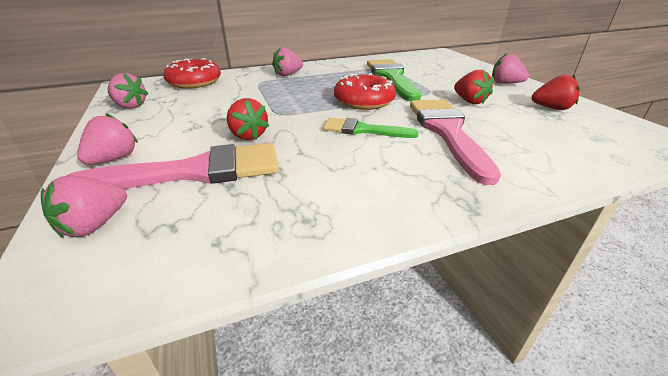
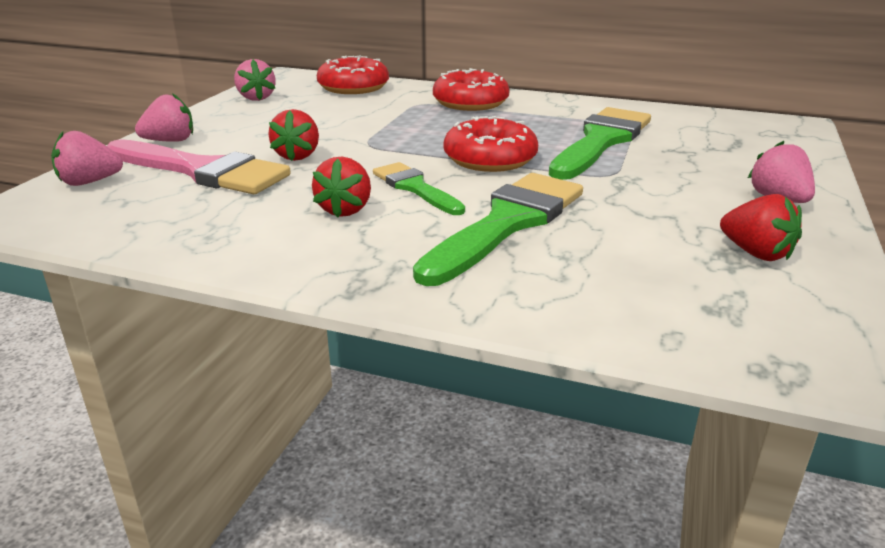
camera: 40 degrees right, 5 degrees down
pink strawberry [272,47,303,76] -> red donut [433,68,509,111]
pink brush [410,99,501,185] -> green brush [413,173,583,286]
red strawberry [454,70,493,104] -> red strawberry moved to [312,157,371,218]

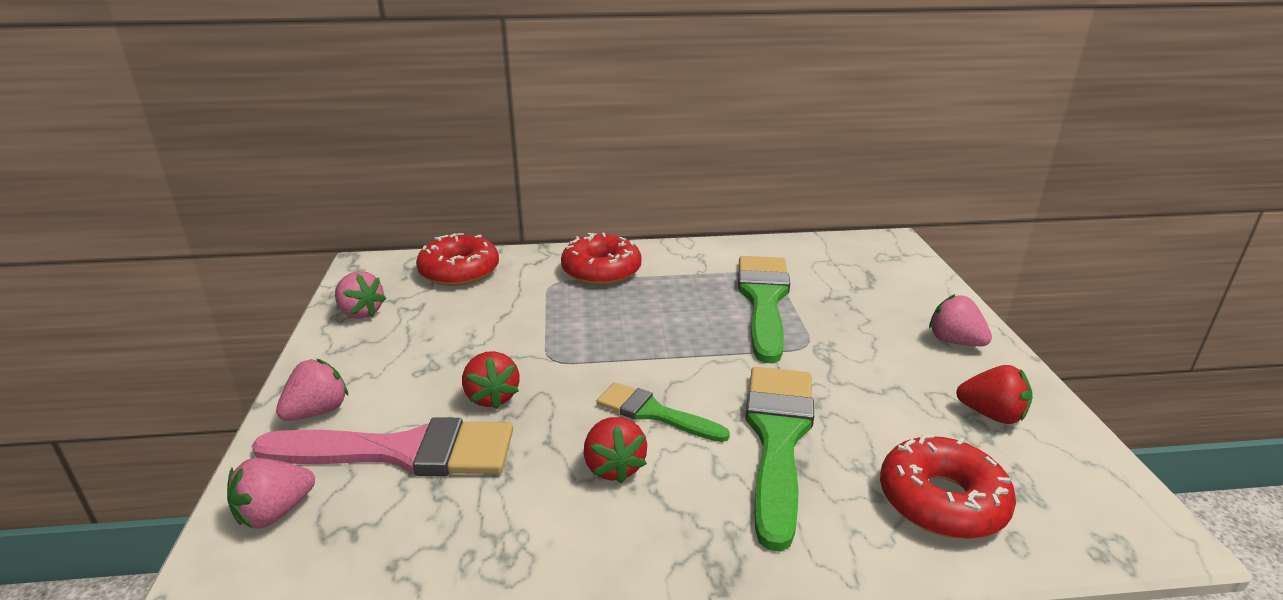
camera: 25 degrees left, 0 degrees up
red donut [444,116,538,172] -> red donut moved to [880,434,1016,539]

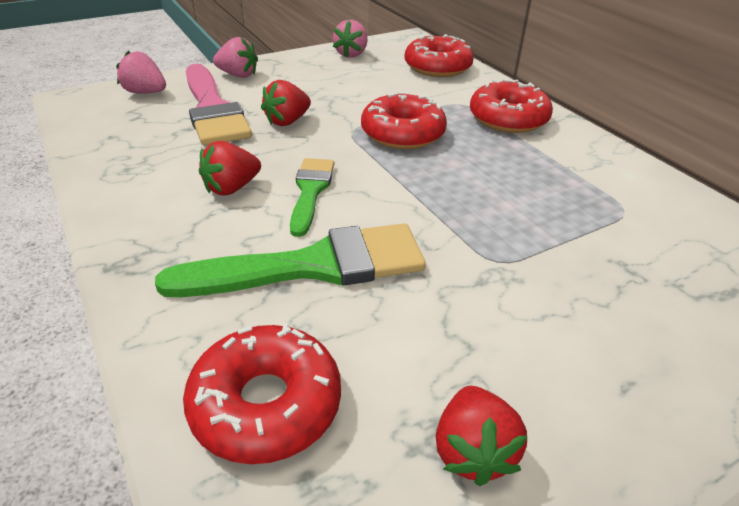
camera: 65 degrees right, 10 degrees up
green brush [738,256,790,363] -> none
pink strawberry [929,294,992,346] -> none
none -> red donut [361,92,447,149]

